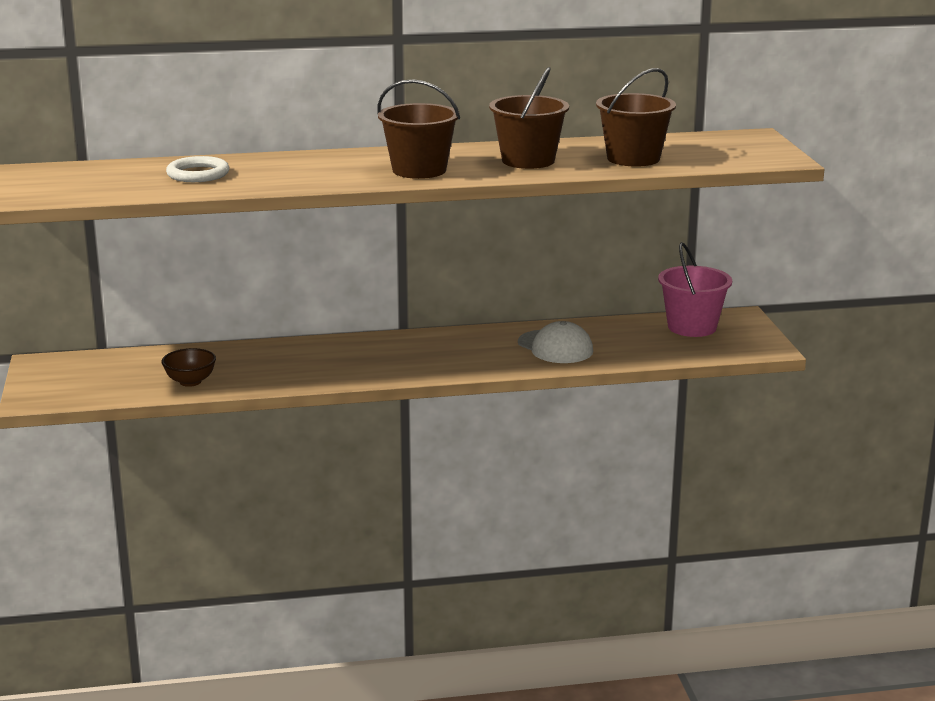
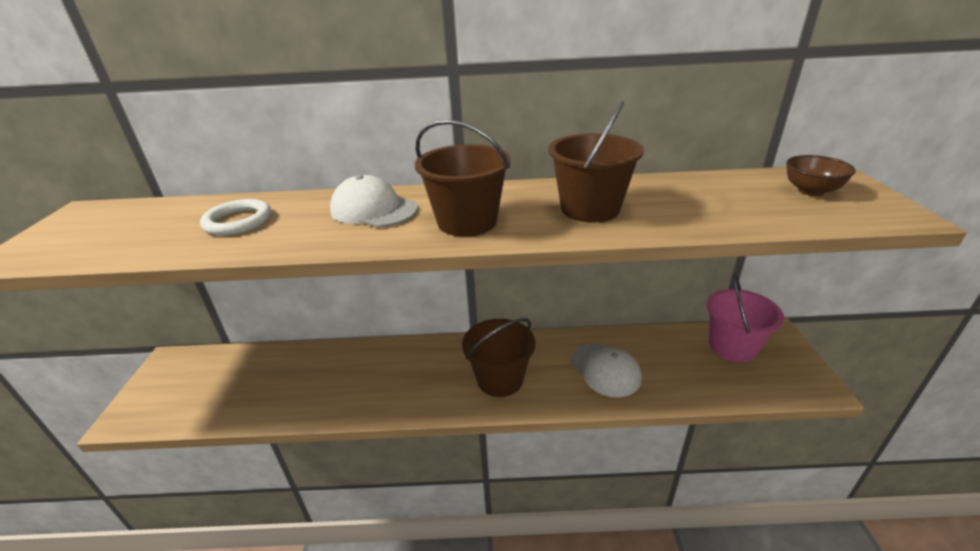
camera: 10 degrees right, 10 degrees up
brown bowl [162,348,216,387] -> brown bowl moved to [786,155,856,196]
brown bucket [596,68,676,167] -> brown bucket moved to [462,318,535,397]
none -> white cap [330,175,418,227]

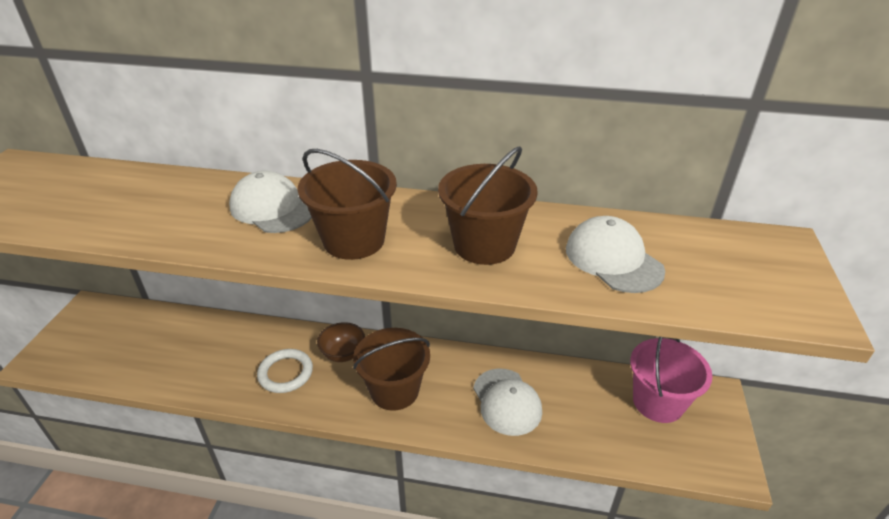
camera: 10 degrees right, 5 degrees up
white ring [200,199,271,235] -> white ring moved to [257,349,313,393]
brown bowl [786,155,856,196] -> brown bowl moved to [317,322,365,362]
none -> white cap [566,216,665,293]

